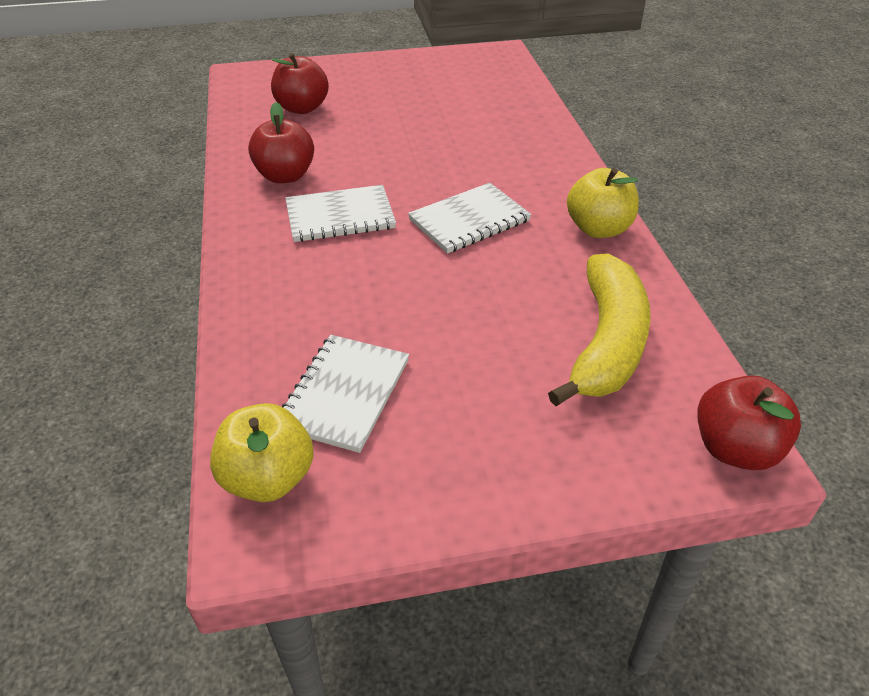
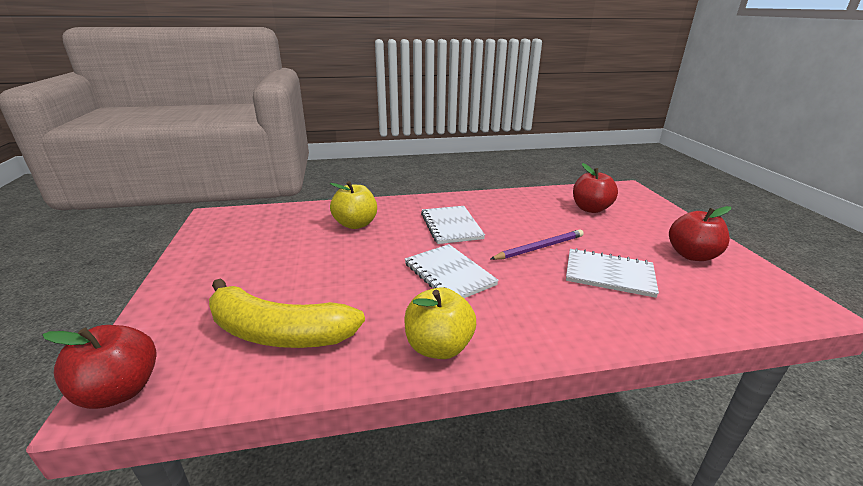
camera: 90 degrees right, 15 degrees down
yellow apple [210,403,314,502] -> yellow apple moved to [330,181,377,229]
red apple [248,102,314,183] -> red apple moved to [669,206,731,261]
white notebook [282,335,409,453] -> white notebook moved to [566,248,659,298]
none -> purple pencil [490,230,584,260]

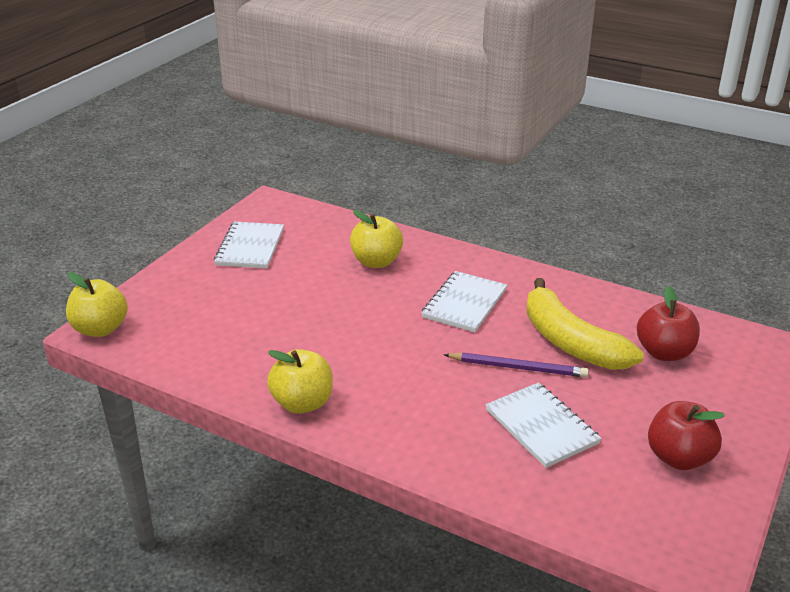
camera: 40 degrees right, 5 degrees up
red apple [43,325,157,409] -> yellow apple [66,272,128,337]
yellow banana [209,278,365,348] -> yellow banana moved to [526,278,644,370]
white notebook [405,244,499,298] -> white notebook moved to [214,222,284,269]

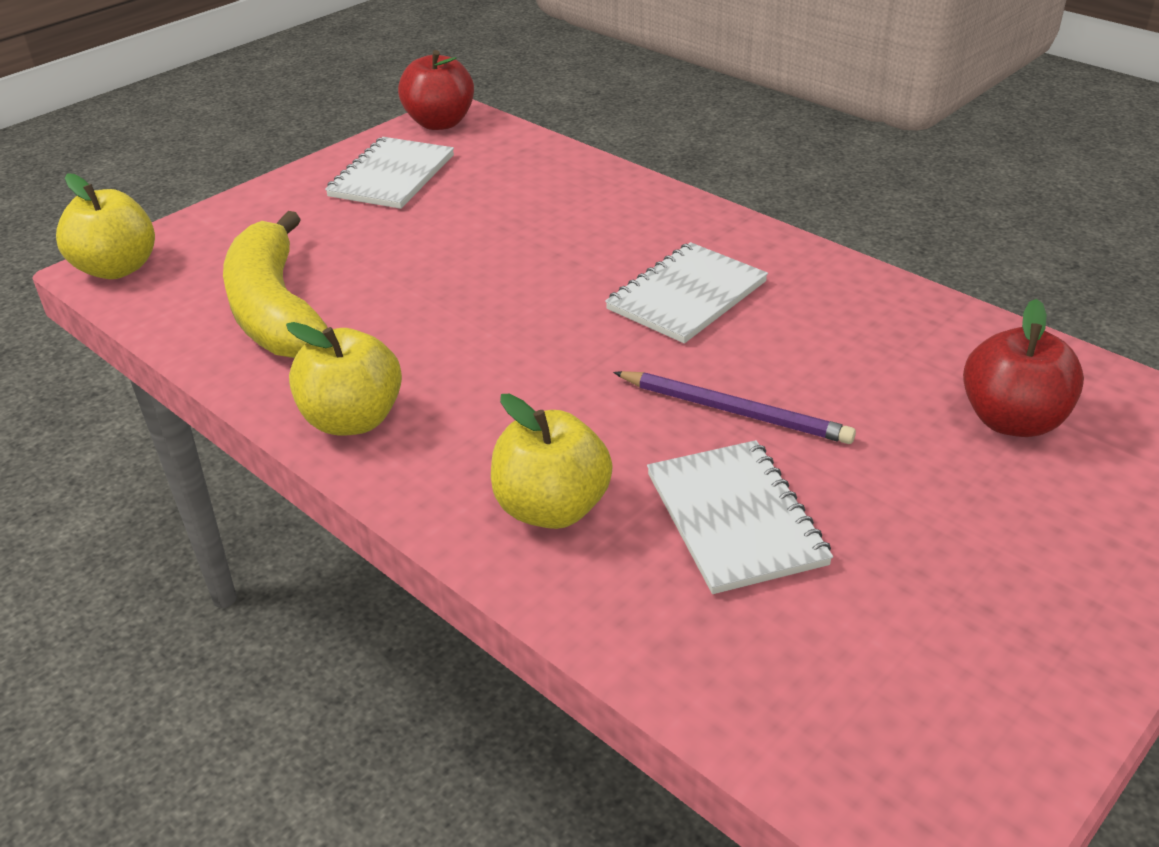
camera: 15 degrees right, 5 degrees up
yellow apple [350,210,403,268] -> yellow apple moved to [491,394,613,529]
yellow banana [526,278,644,370] -> yellow banana moved to [223,211,328,358]
red apple [648,401,725,470] -> red apple moved to [398,50,474,130]

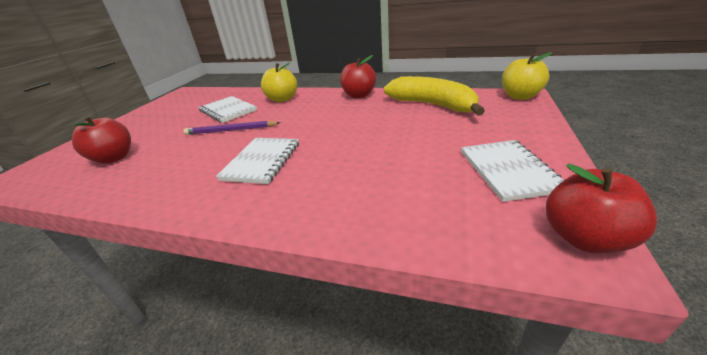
camera: 155 degrees right, 5 degrees down
yellow apple [286,322,402,436] -> red apple [340,55,376,98]

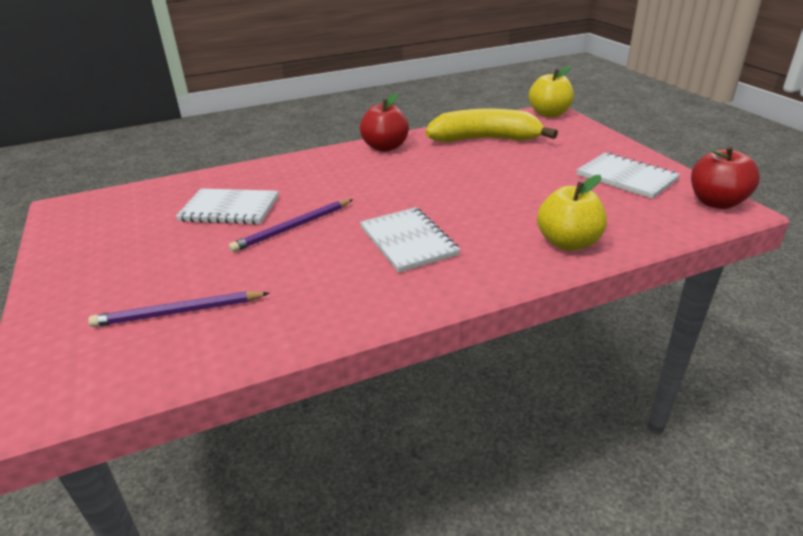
camera: 40 degrees left, 0 degrees up
red apple [72,116,131,164] -> purple pencil [88,291,269,327]
yellow apple [261,62,297,102] -> yellow apple moved to [537,175,607,251]

